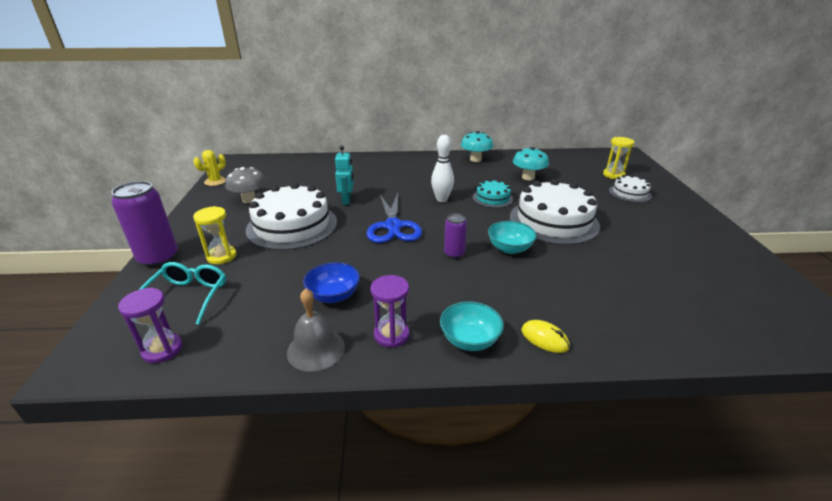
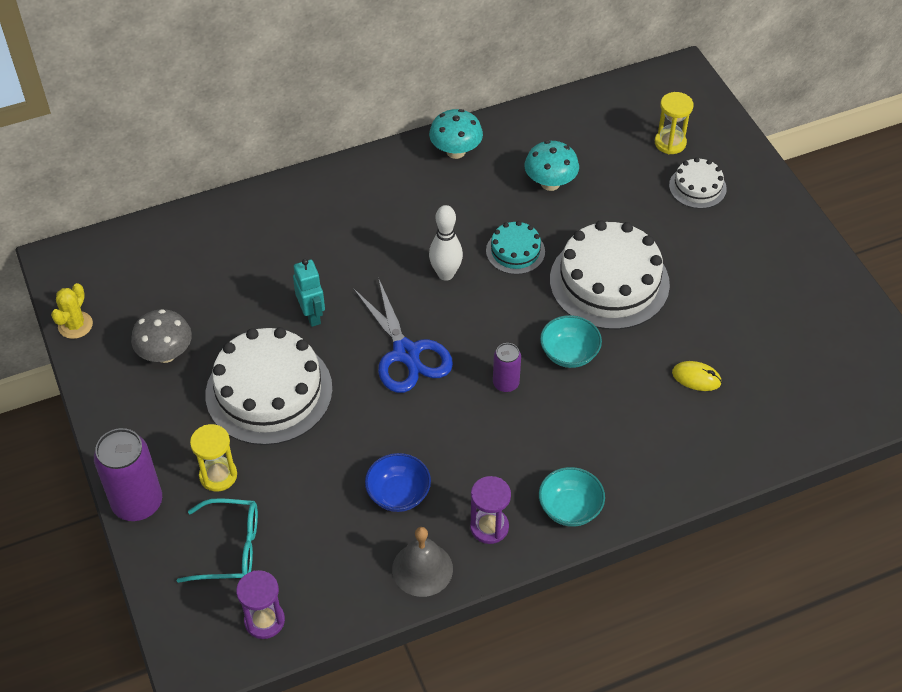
camera: 20 degrees left, 20 degrees up
turquoise glasses [139,262,226,325] -> turquoise glasses turned 105 degrees clockwise [177,498,258,583]
yellow mouse [521,320,570,353] -> yellow mouse moved to [672,361,722,391]

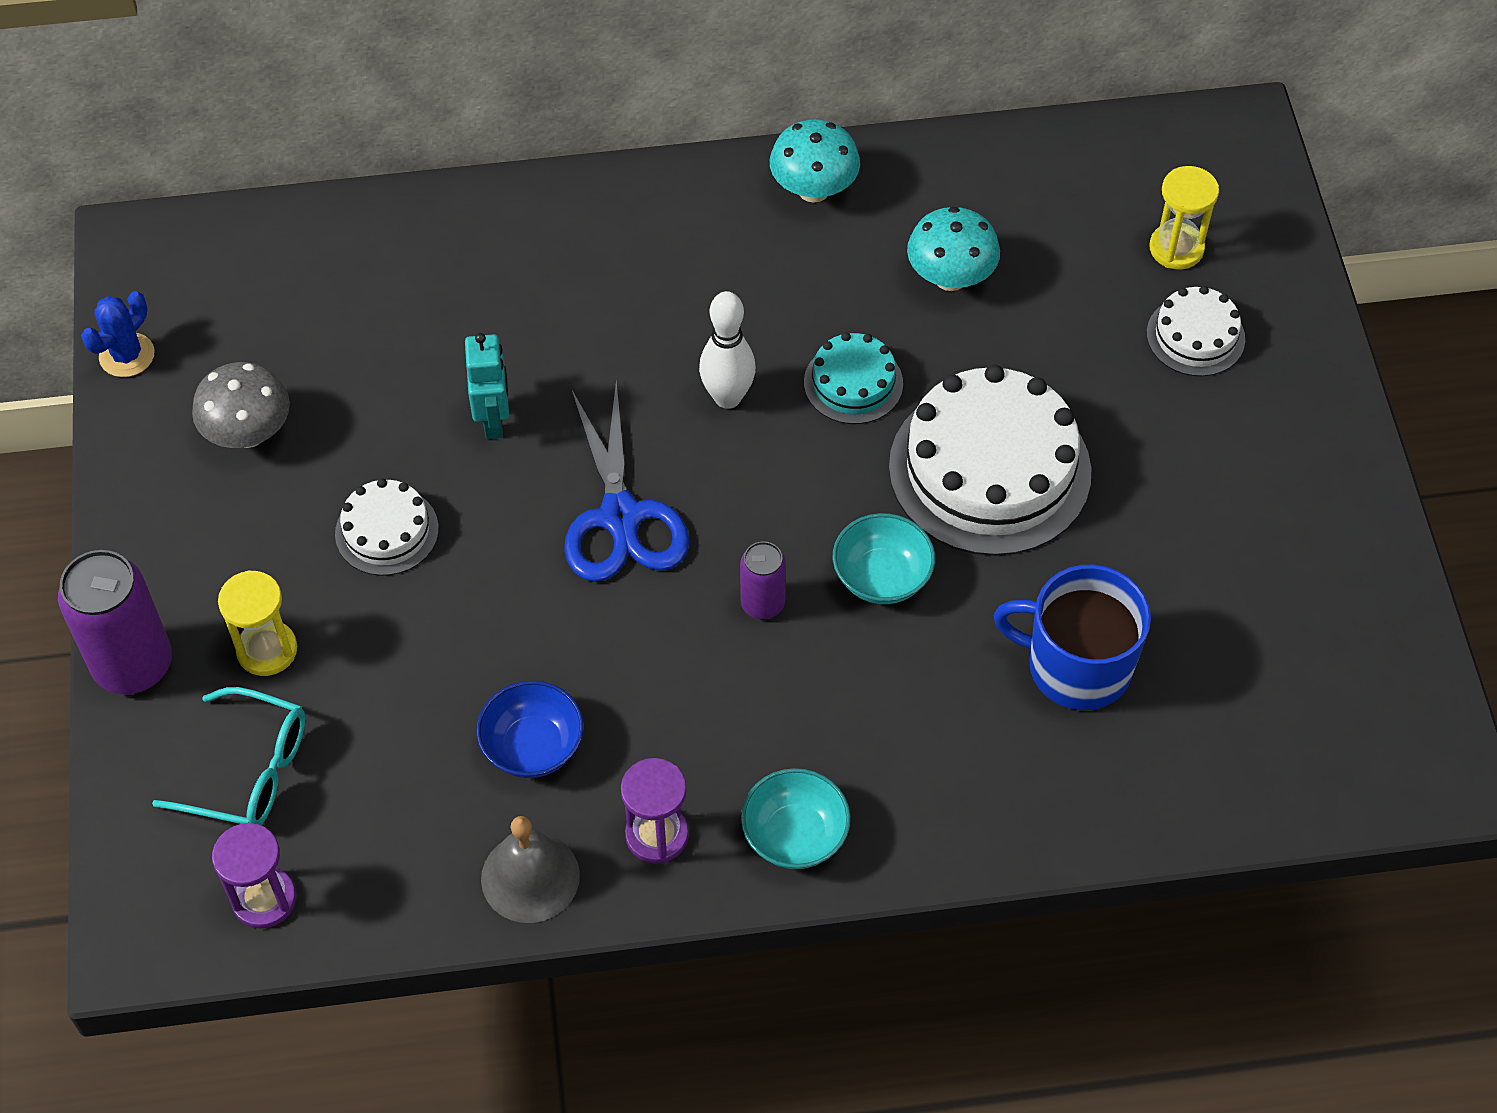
camera: 15 degrees right, 5 degrees up
yellow cactus [51,283,93,339] -> blue cactus [81,291,155,377]
white cake [206,327,333,445] -> white cake [335,478,439,576], size x0.50
yellow mouse [672,361,722,391] -> blue mug [994,565,1151,710]

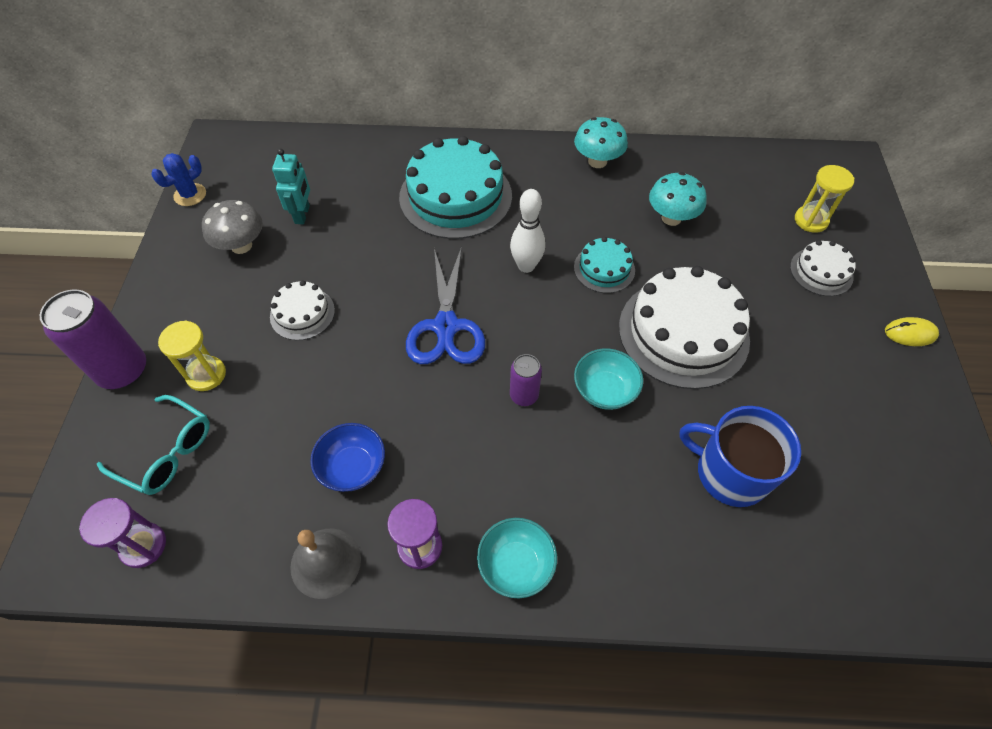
camera: 10 degrees right, 0 degrees up
turquoise robot [465,333,509,439] -> turquoise robot moved to [272,149,310,224]
none -> turquoise cake [399,136,512,239]
none -> yellow mouse [885,317,939,346]

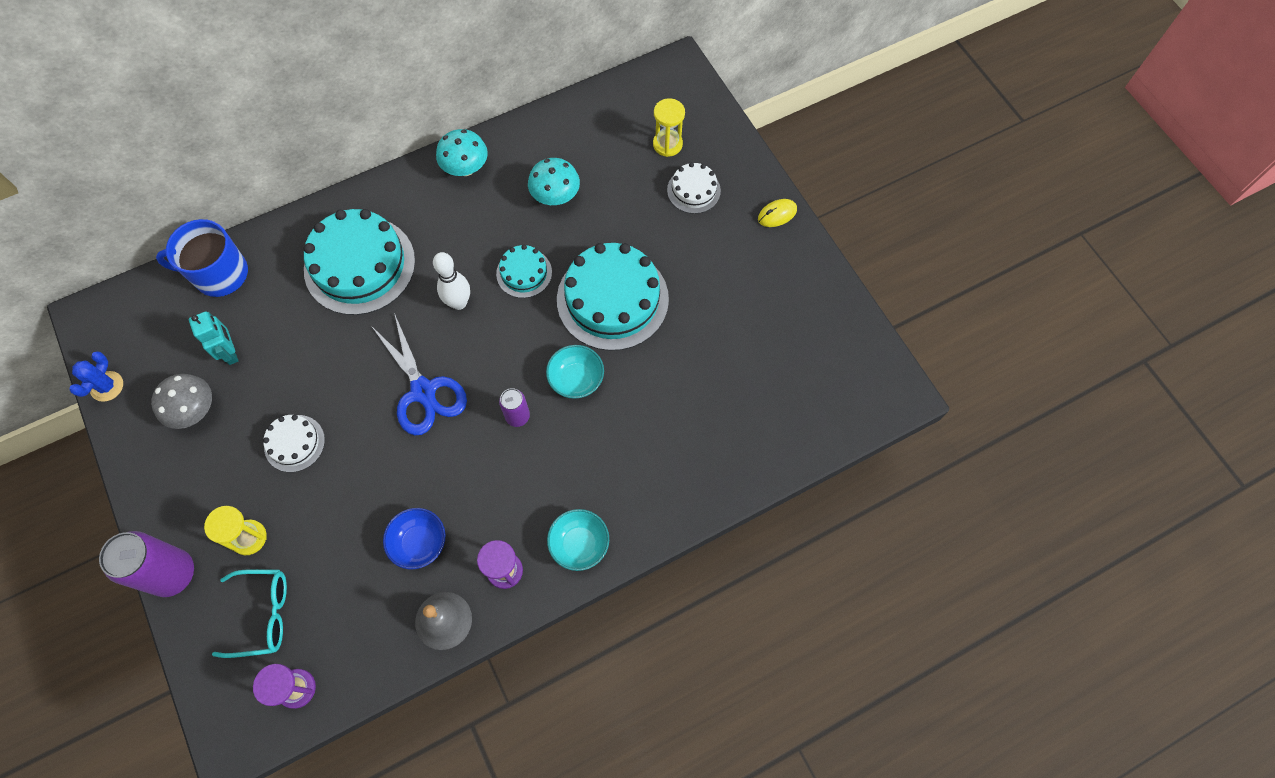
camera: 30 degrees left, 10 degrees up
white cake [619,266,750,389] -> turquoise cake [557,243,669,351]
blue mug [679,406,801,507] -> blue mug moved to [156,219,248,297]

